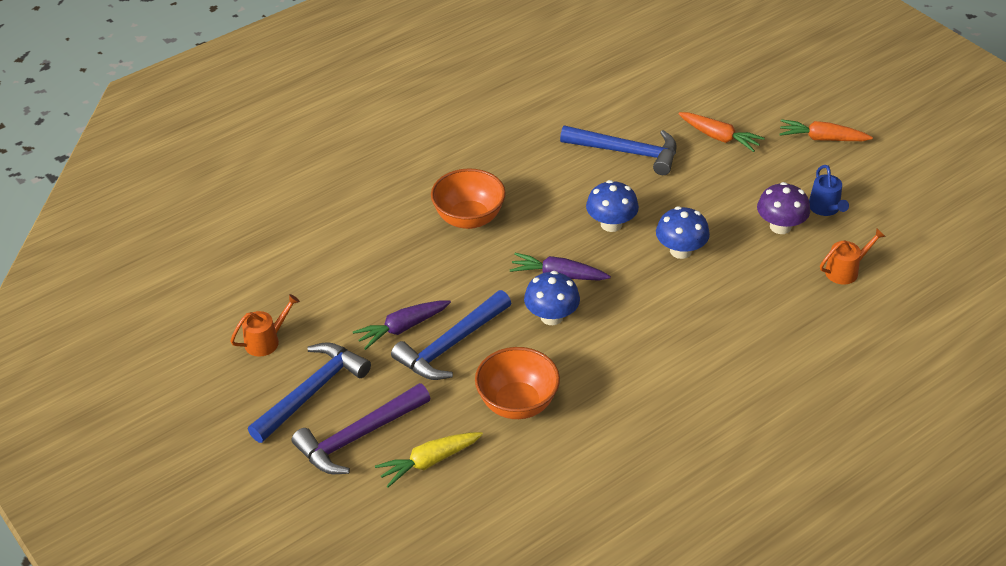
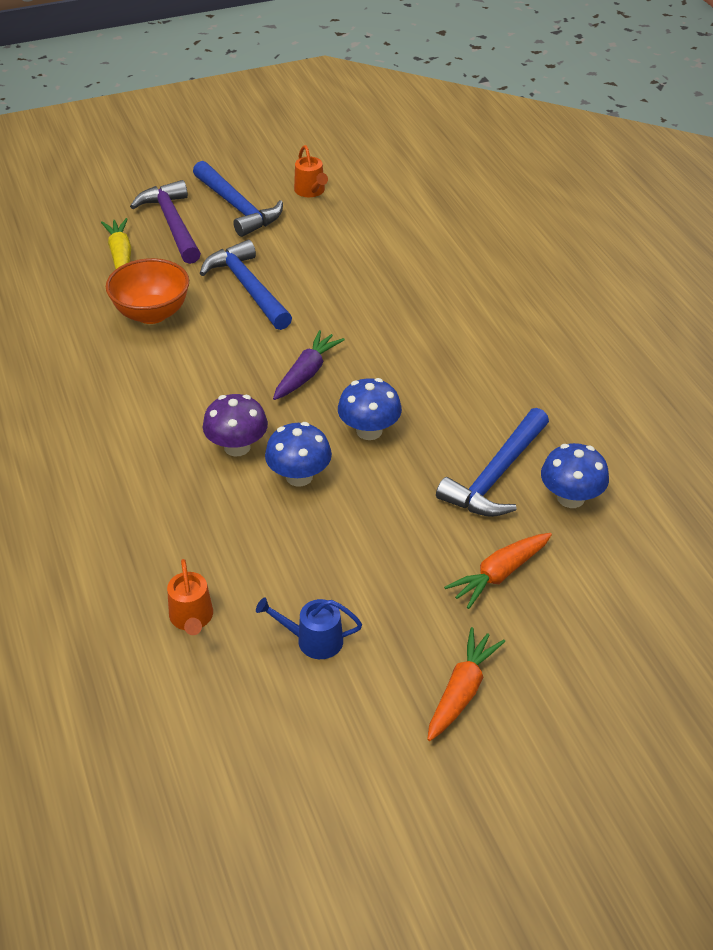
camera: 105 degrees right, 0 degrees up
purple carrot [353,300,451,350] -> none
orange bowl [431,169,506,229] -> none
blue mushroom [524,271,580,325] -> blue mushroom moved to [541,443,609,508]
purple mushroom [757,182,810,234] -> purple mushroom moved to [203,394,268,457]

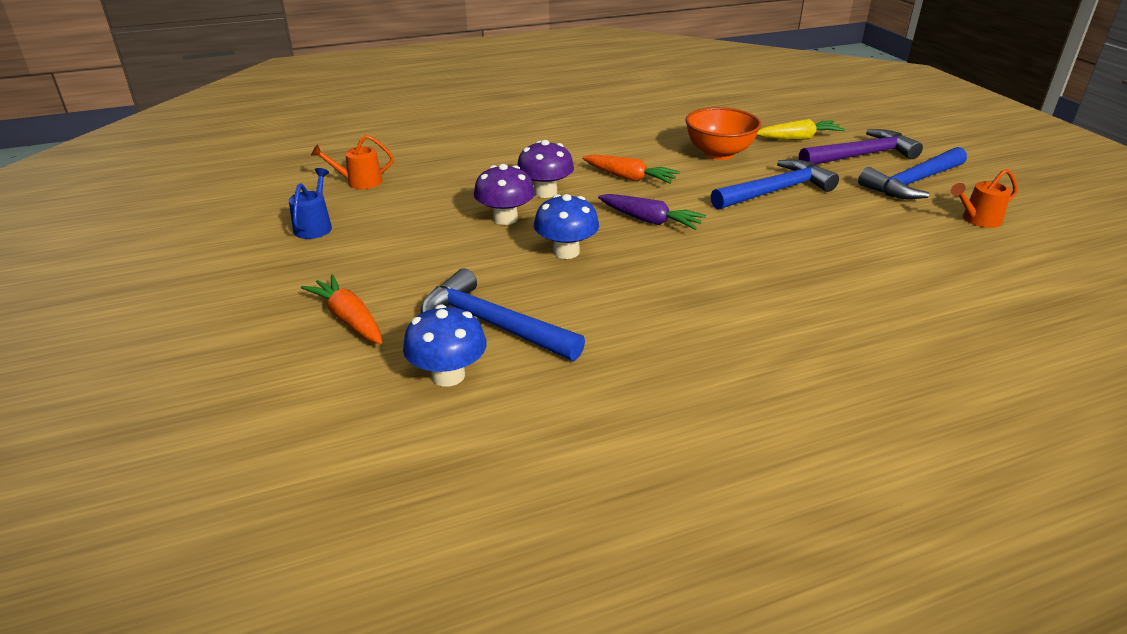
camera: 90 degrees right, 10 degrees down
blue mushroom [265,422,332,487] -> purple mushroom [474,164,535,225]
orange carrot [427,627,505,741] -> orange carrot moved to [582,155,680,184]

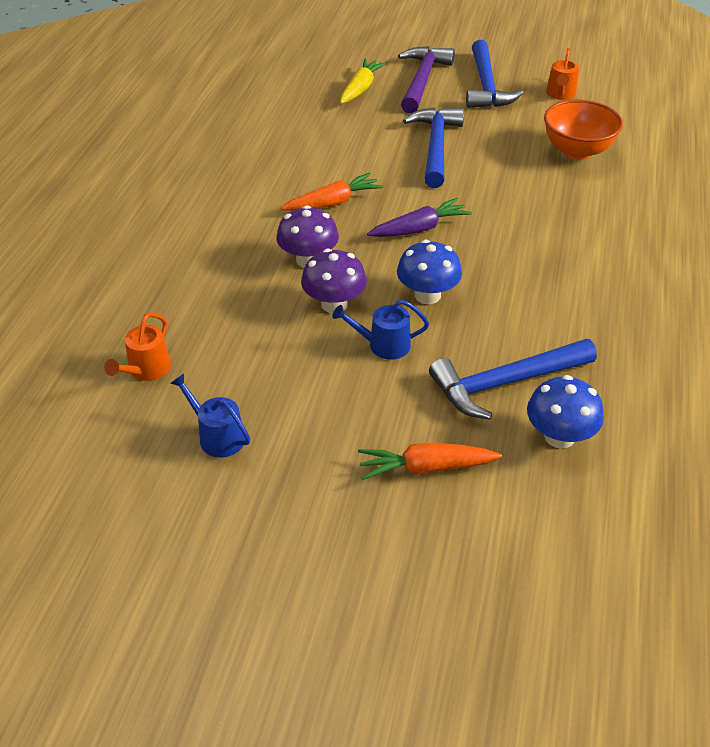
camera: 55 degrees left, 10 degrees up
orange bowl [686,107,761,160] -> orange bowl moved to [544,100,623,160]
none -> blue watering can [332,300,429,360]

